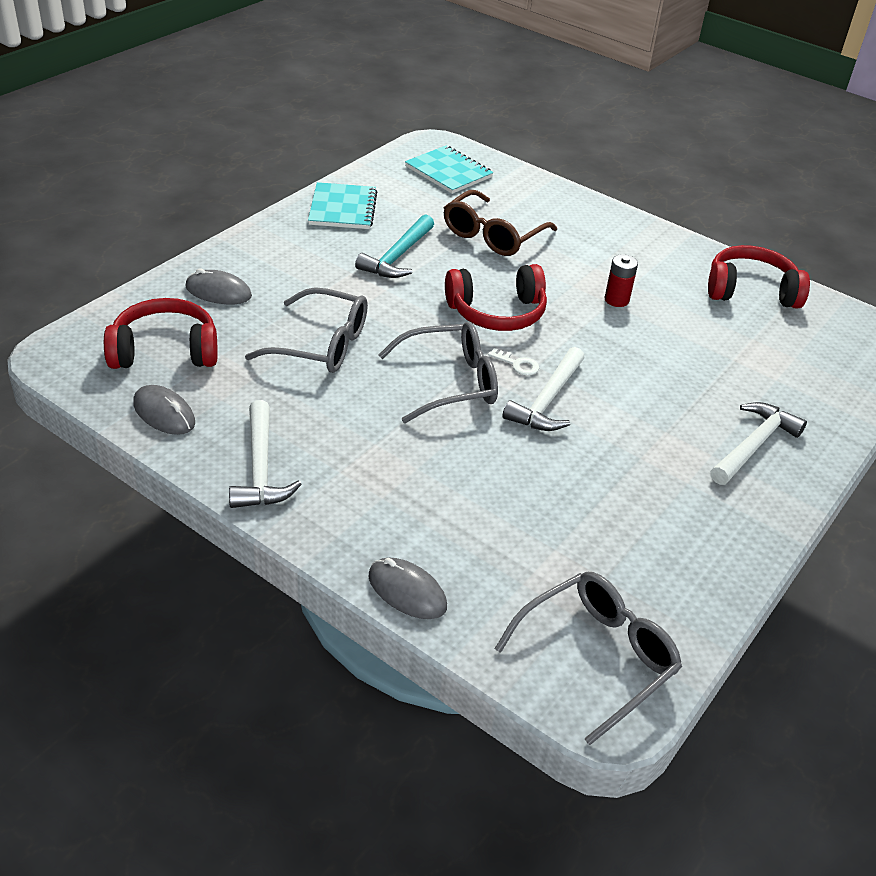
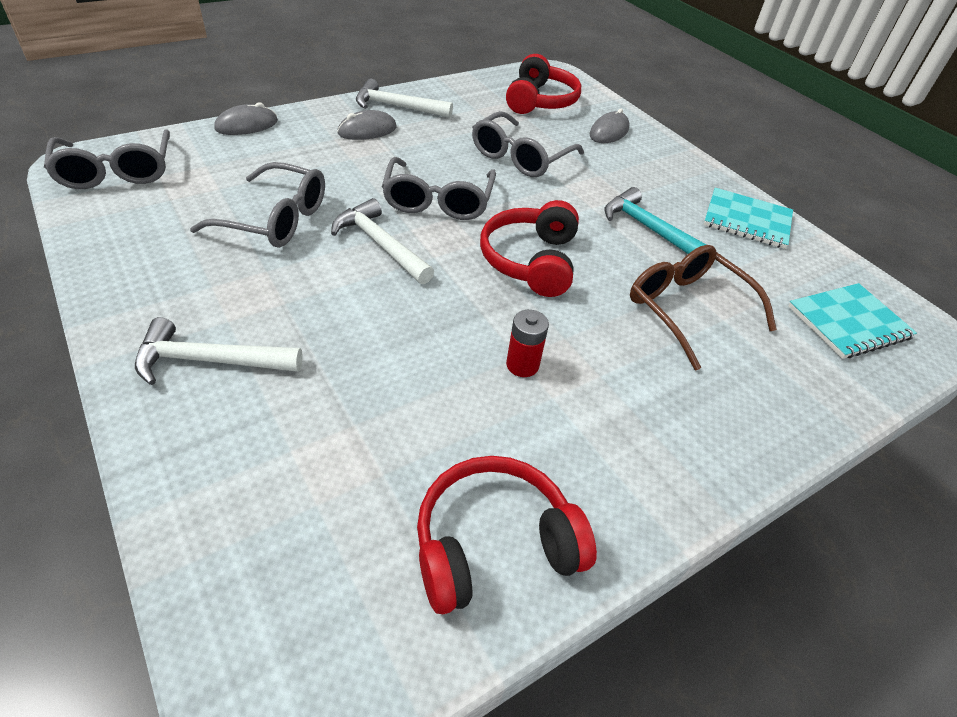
camera: 110 degrees right, 5 degrees up
grey mouse [133,385,195,435] -> grey mouse moved to [337,110,397,140]
white key [488,348,539,376] -> none
red headphones [708,245,810,309] -> red headphones turned 135 degrees counterclockwise [417,456,597,614]
white hammer [710,402,807,485] -> white hammer turned 120 degrees clockwise [135,317,303,385]
none -> grey glasses [190,162,325,247]

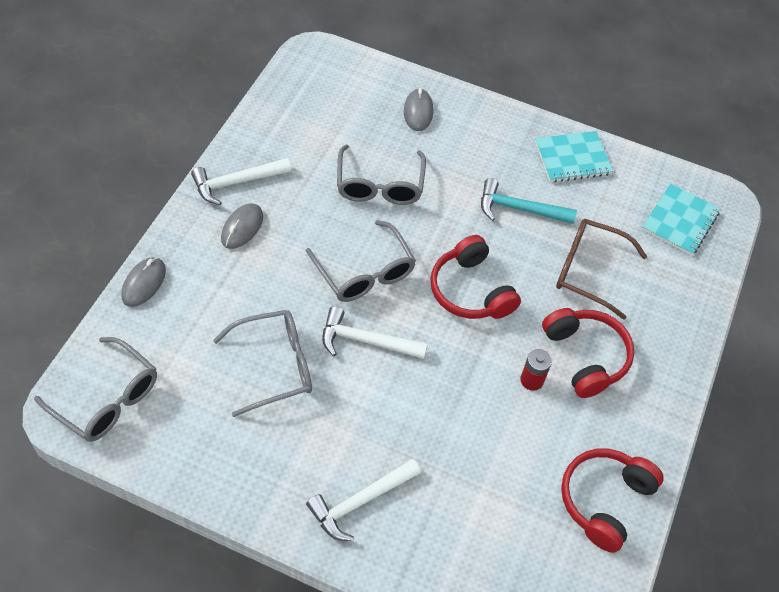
camera: 35 degrees left, 10 degrees up
red headphones [506,54,581,114] -> red headphones moved to [542,308,635,398]

